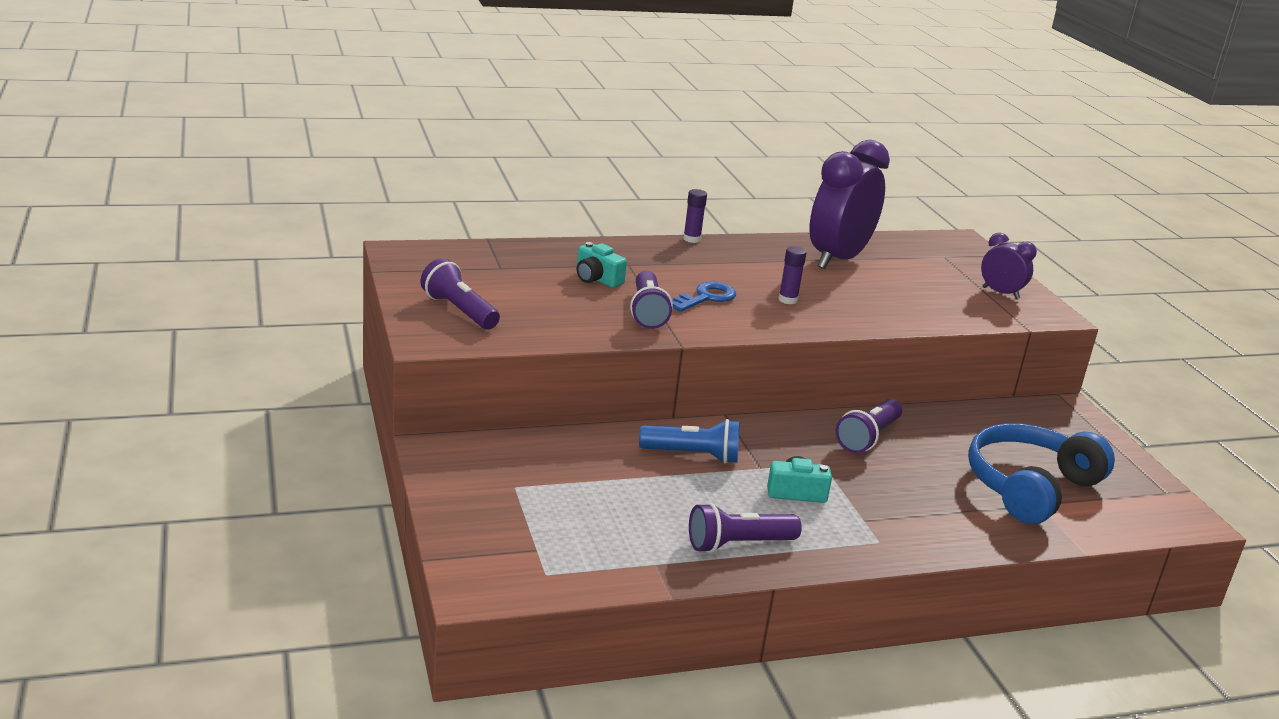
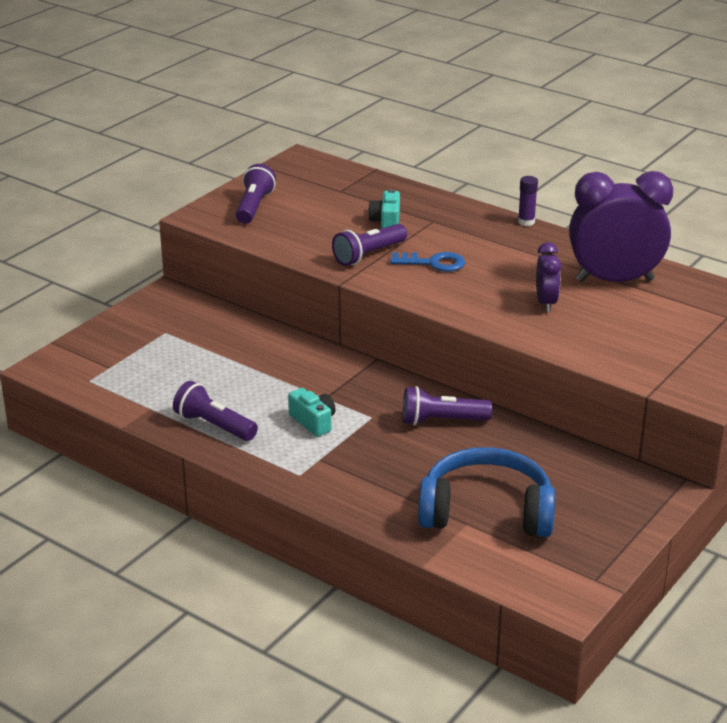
camera: 55 degrees right, 5 degrees up
blue flashlight [639,419,739,464] -> none
purple glue stick [779,246,806,304] -> none
purple clock [981,233,1037,299] -> purple clock moved to [536,242,561,312]

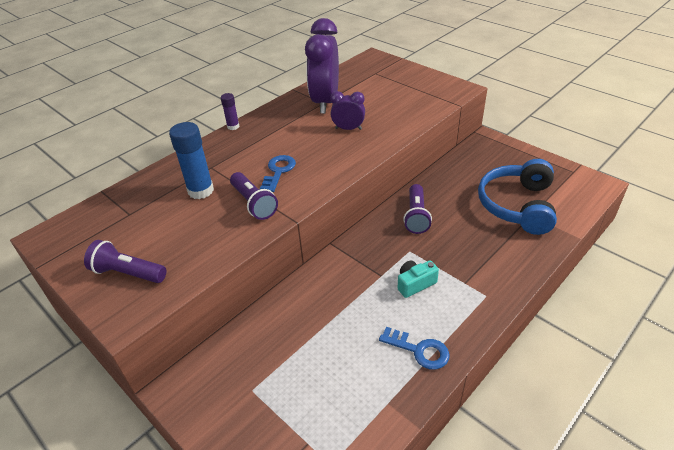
camera: 80 degrees left, 10 degrees up
purple flashlight [173,381,258,441] -> blue key [379,327,450,370]
turquoise camera [368,189,400,229] -> blue glue stick [169,122,214,199]

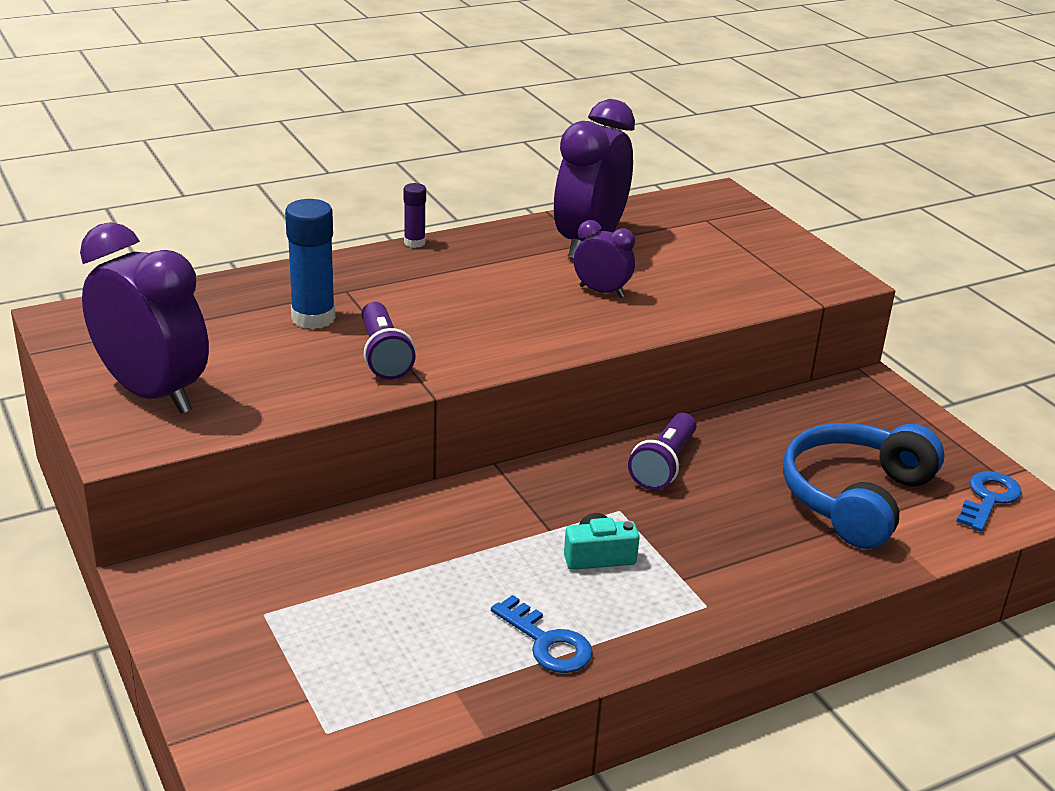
camera: 15 degrees right, 10 degrees down
purple flashlight [84,240,166,283] -> purple clock [80,222,209,414]
blue key [260,155,296,192] -> blue key moved to [956,471,1022,532]

